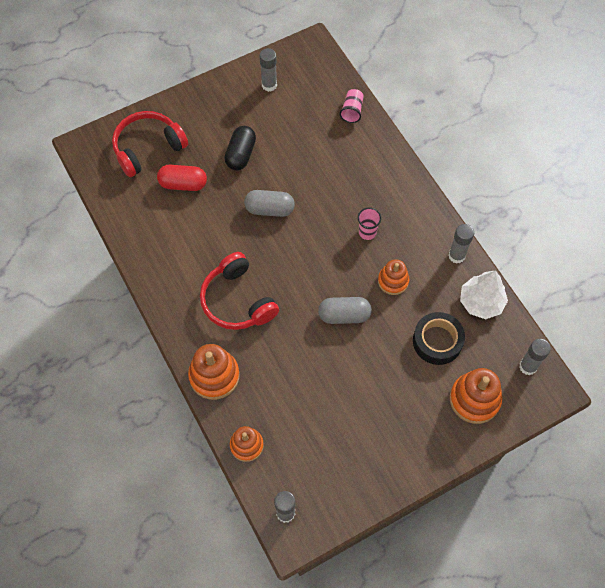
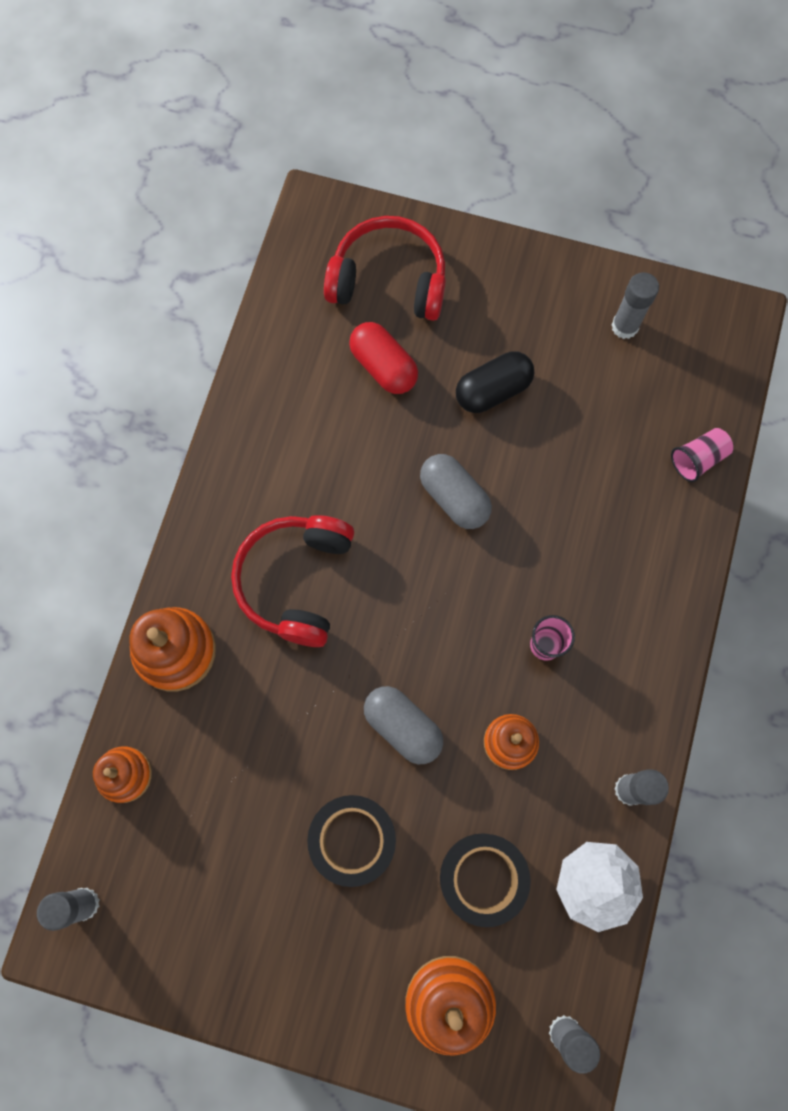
camera: 45 degrees right, 10 degrees up
none -> black tape [307,795,396,887]

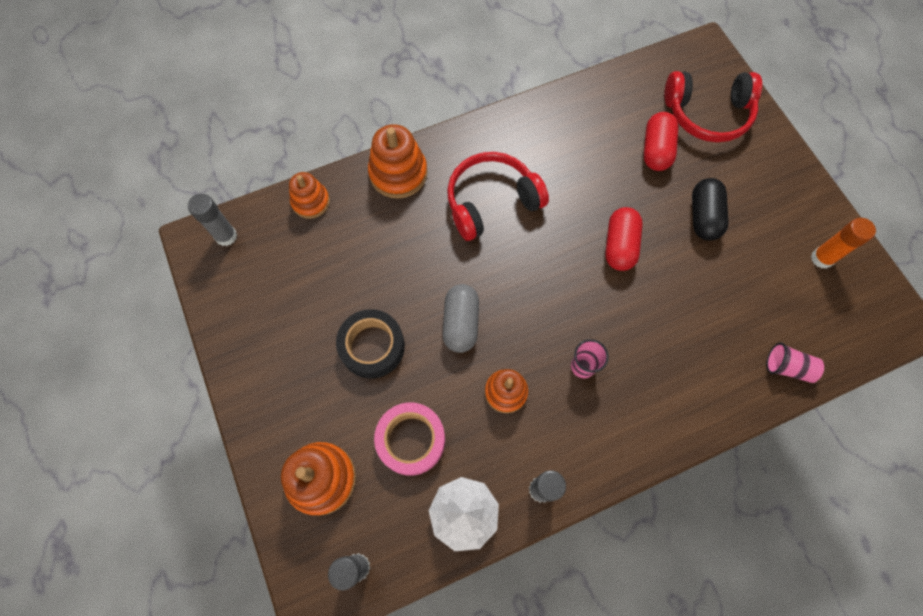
camera: 50 degrees right, 5 degrees down
red headphones [324,216,446,321] -> red headphones turned 120 degrees clockwise [664,71,762,142]
grey capsule [420,454,492,529] -> red capsule [605,207,643,271]
black tape [440,833,531,927] -> pink tape [374,403,445,476]
black capsule [456,352,535,413] -> black capsule turned 75 degrees clockwise [692,178,729,240]
grey glue stick [612,272,659,339] -> orange glue stick [811,218,876,269]

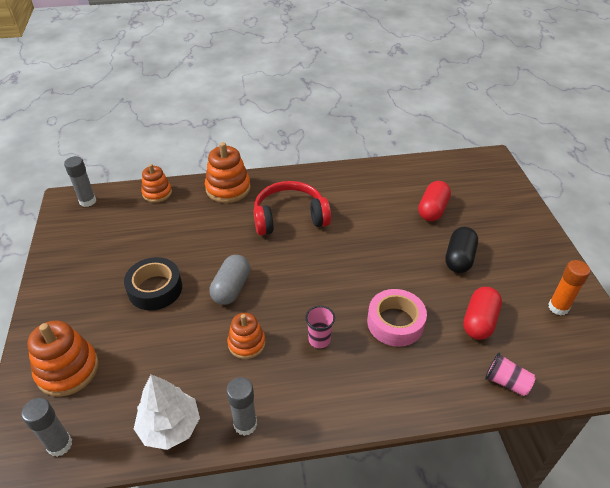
camera: 15 degrees right, 25 degrees down
pink tape [374,403,445,476] -> pink tape moved to [367,289,427,347]
red capsule [605,207,643,271] -> red capsule moved to [463,287,502,340]
red headphones [664,71,762,142] -> none

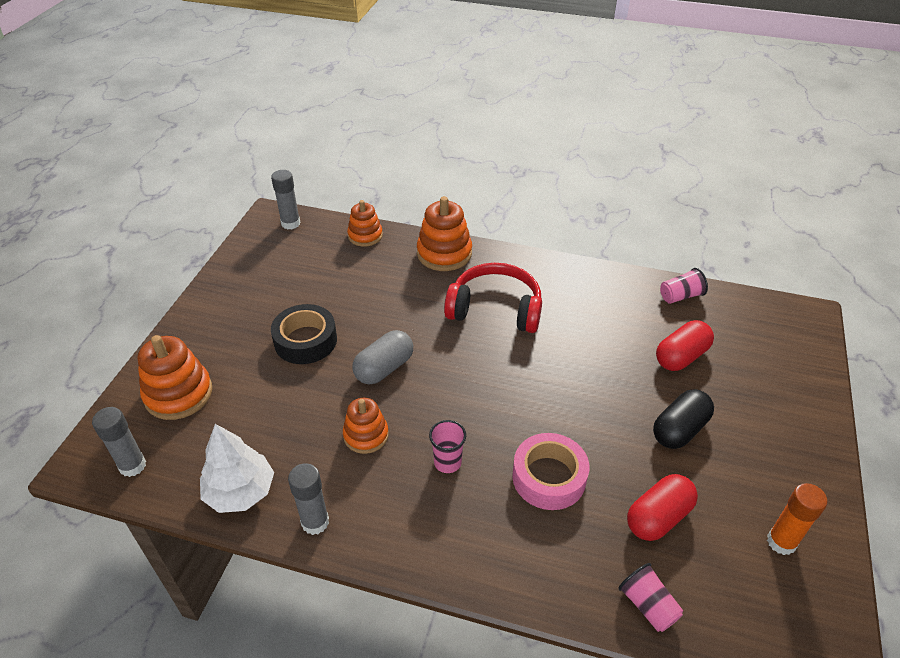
camera: 25 degrees right, 0 degrees up
none -> pink cup [660,268,708,304]

